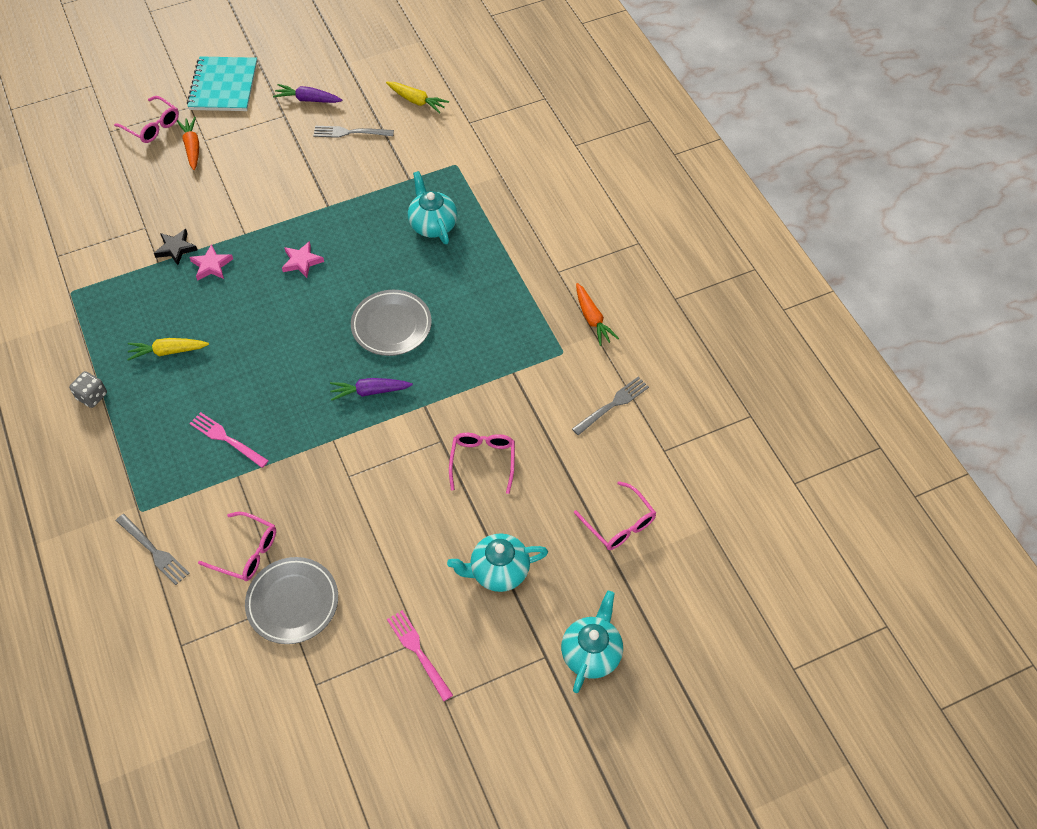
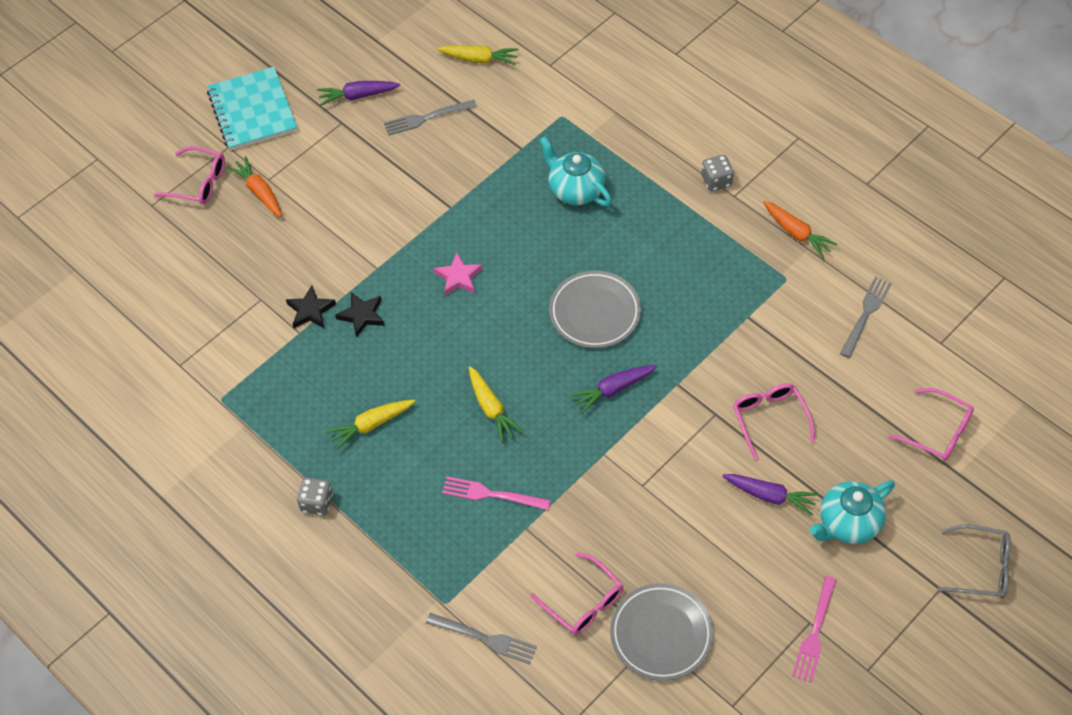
camera: 20 degrees left, 0 degrees up
pink star [189,244,233,281] -> black star [335,292,385,337]
pink glasses [198,512,276,581] -> pink glasses turned 45 degrees clockwise [530,552,623,635]
pink fork [387,610,453,701] -> pink fork turned 105 degrees counterclockwise [792,576,837,683]
turquoise teapot [561,591,623,693] -> grey glasses [937,524,1011,598]
none -> yellow carrot [469,366,524,443]
none -> grey dice [701,155,734,191]
none -> purple carrot [722,474,819,516]

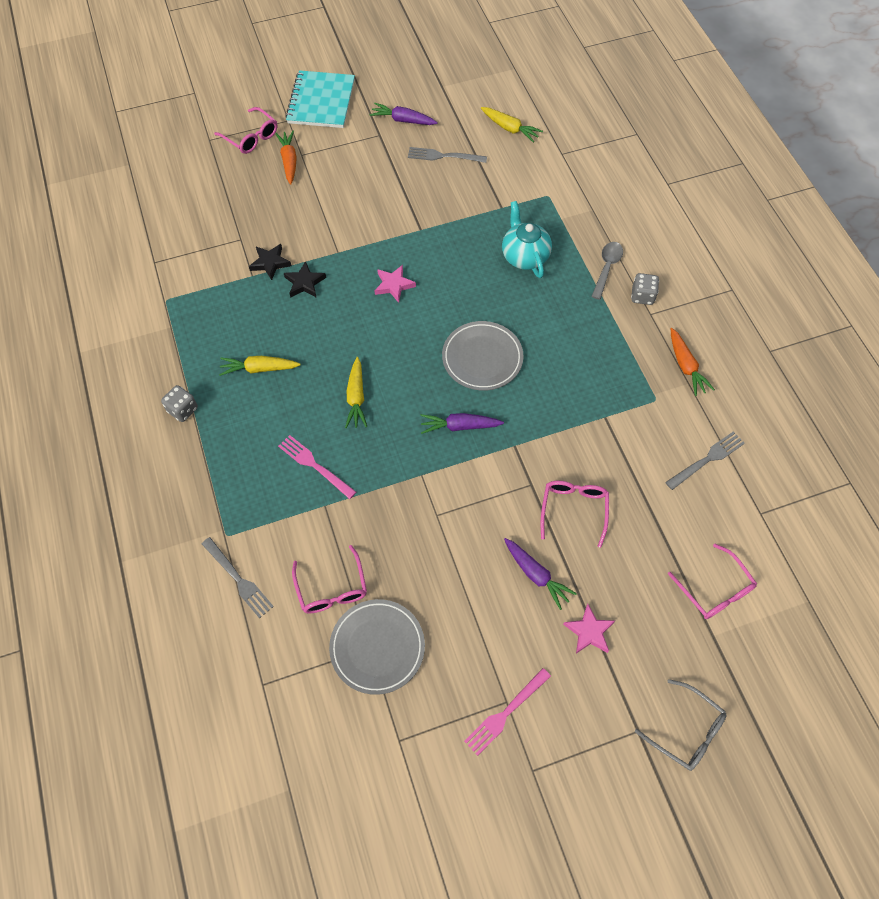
camera: 25 degrees right, 5 degrees up
turquoise teapot [810,480,895,544] -> pink star [563,604,615,654]
none -> grey spoon [591,242,623,300]

